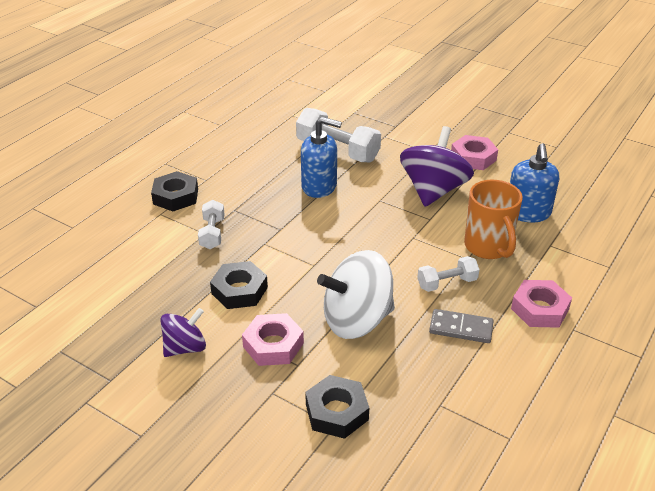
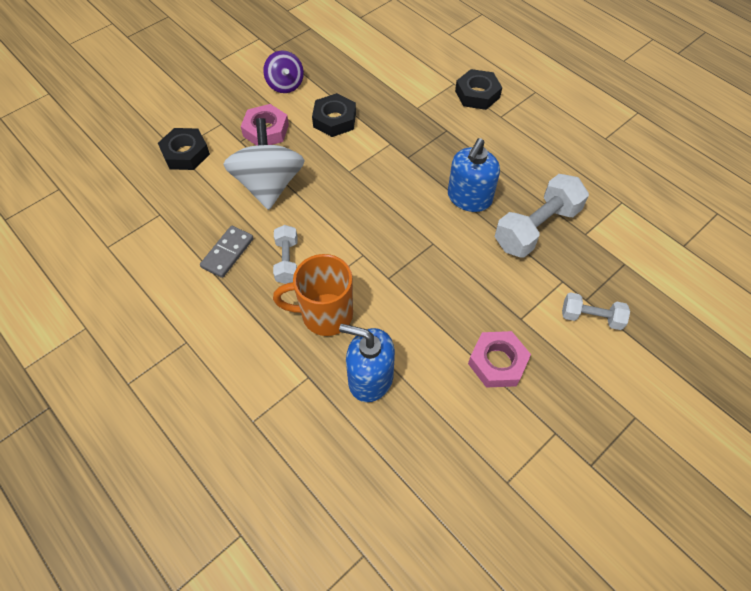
camera: 105 degrees right, 20 degrees up
white dumbbell [198,200,225,249] -> white dumbbell moved to [562,292,630,330]
purple spinning top [400,126,474,207] -> none
pink nut [511,280,572,328] -> none

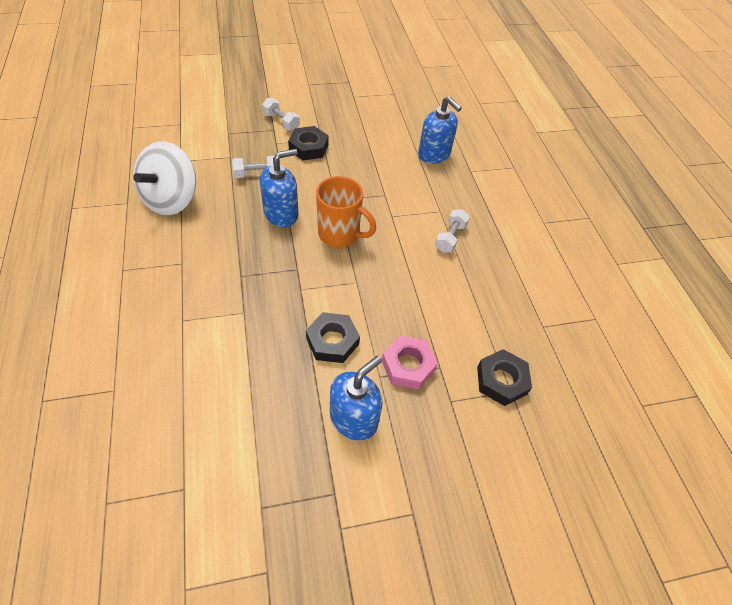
camera: 155 degrees left, 5 degrees down
grey domino [200,226,254,278] -> none
white spinning top [223,118,305,210] -> white spinning top moved to [133,141,196,215]
purple spinning top [263,50,304,93] -> blue soap dispenser [330,356,383,441]
orange mug [273,254,353,336] -> orange mug moved to [316,176,376,247]
black nut [455,69,502,110] -> black nut moved to [288,126,328,161]
pink nut [468,331,531,388] -> none
white dumbbell [495,174,589,258] -> white dumbbell [232,155,275,178], size x0.57

